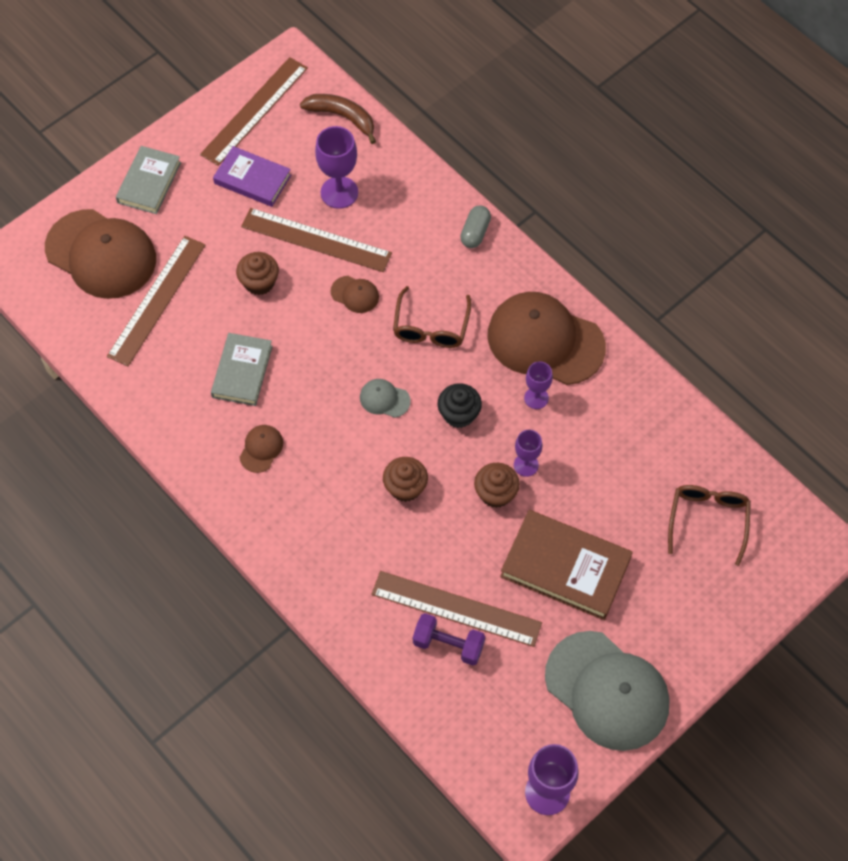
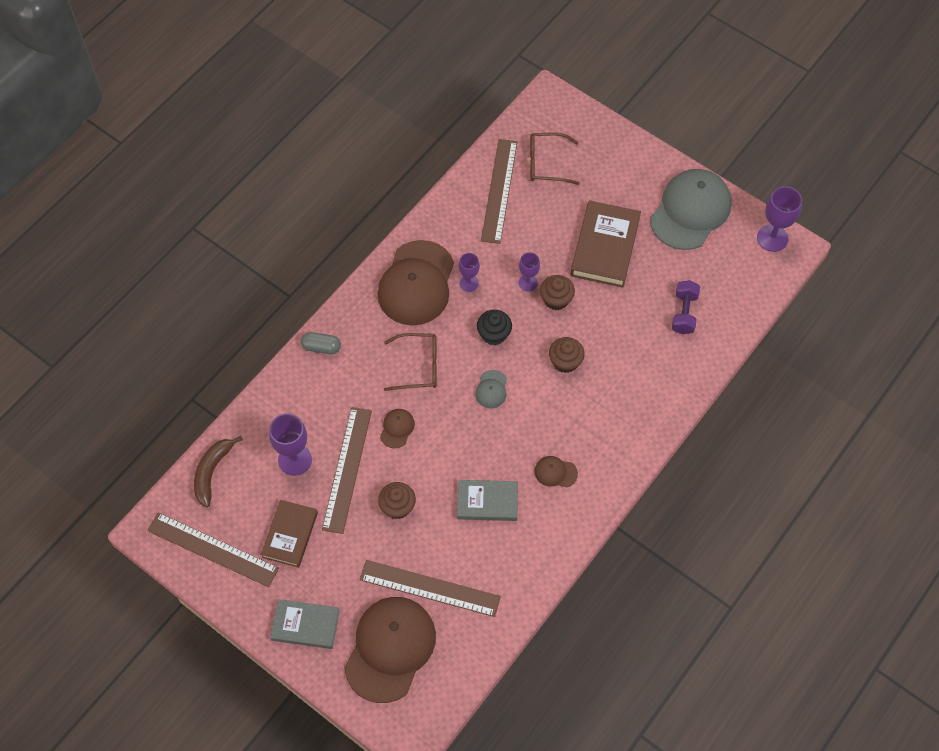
camera: 100 degrees left, 0 degrees up
purple book [213,146,291,207] -> brown book [261,500,318,568]
brown ruler [371,571,542,647] -> brown ruler moved to [481,139,517,244]

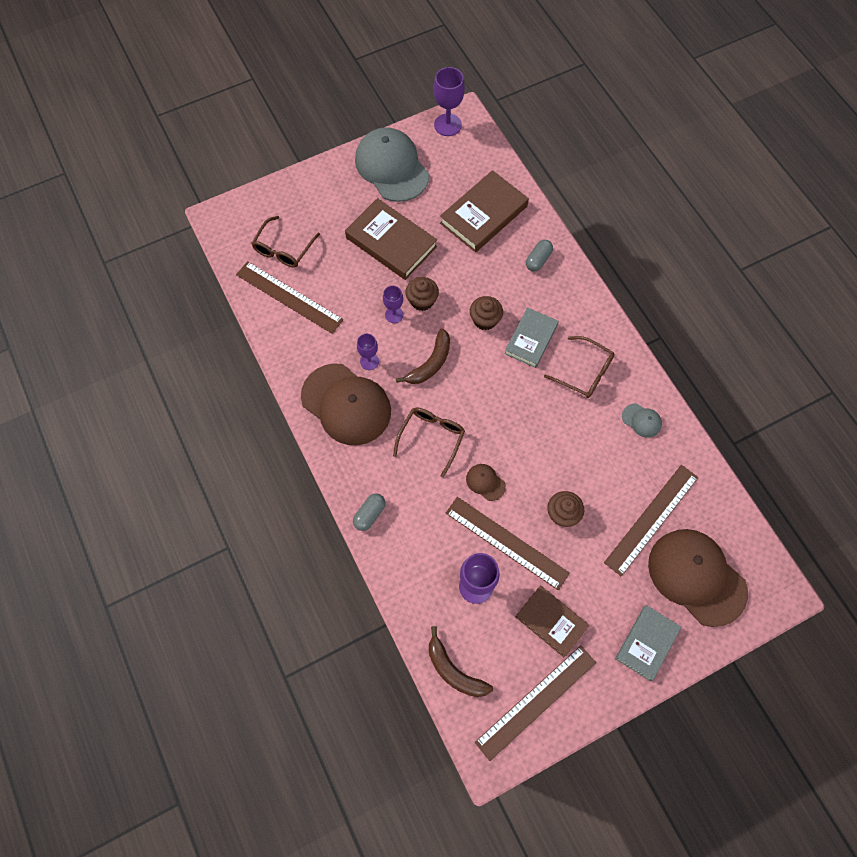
camera: 65 degrees left, 5 degrees up
grey book [457,480,518,521] -> grey book moved to [504,307,559,368]
grey cap [475,370,507,408] -> grey cap moved to [622,403,662,438]
black cupcake [477,310,512,345] -> brown banana [396,329,450,384]
brown cap [534,456,578,487] -> brown glasses [544,336,615,398]
purple dumbbell [672,280,700,334] -> brown book [440,170,529,252]
none -> grey capsule [526,240,553,271]

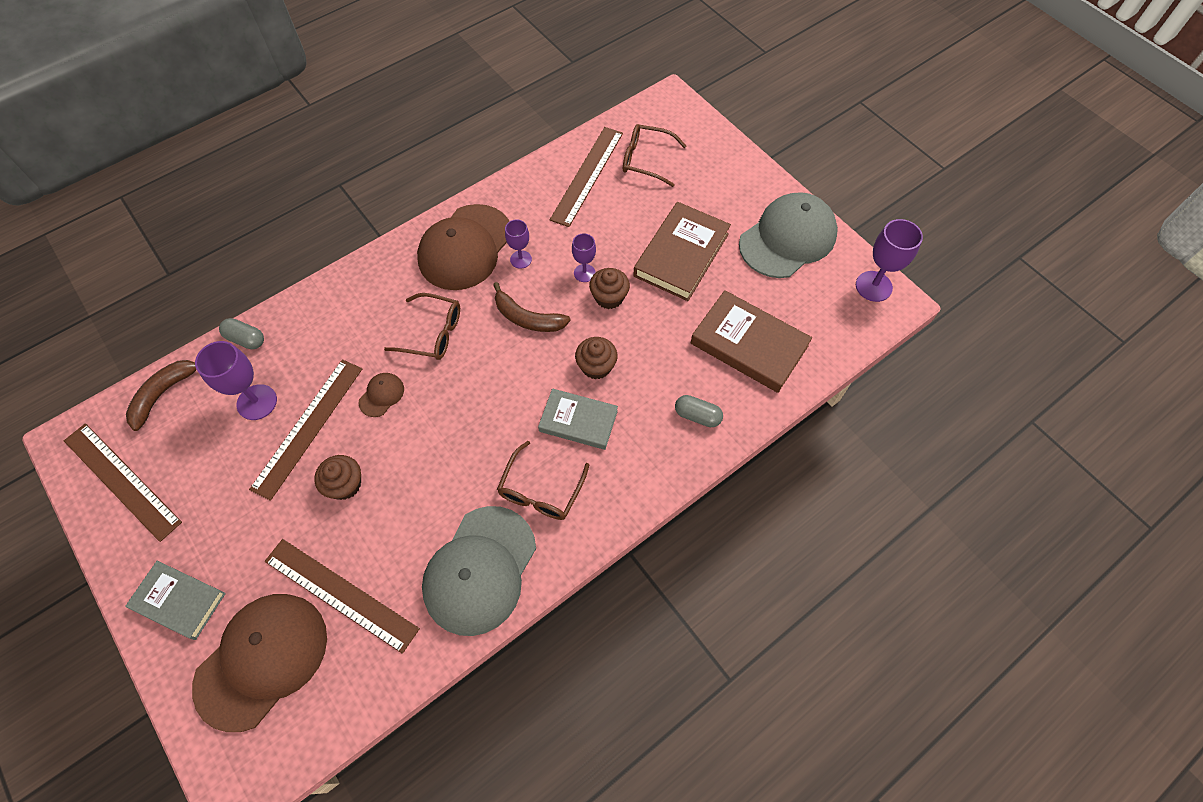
camera: 80 degrees right, 5 degrees down
grey capsule [353,493,386,531] -> grey capsule moved to [219,318,264,349]
brown book [516,586,589,657] -> none
grey cap [622,403,662,438] -> grey cap [422,506,536,636], size x2.38

